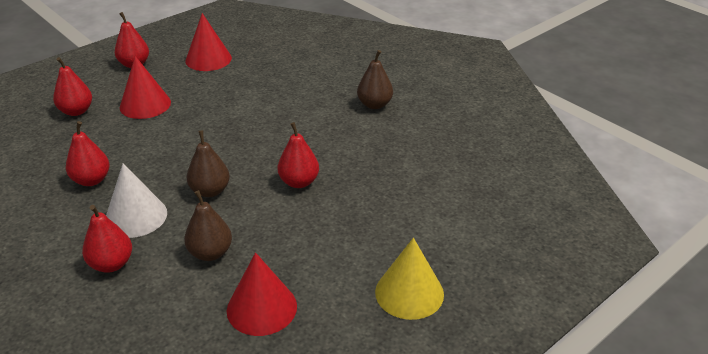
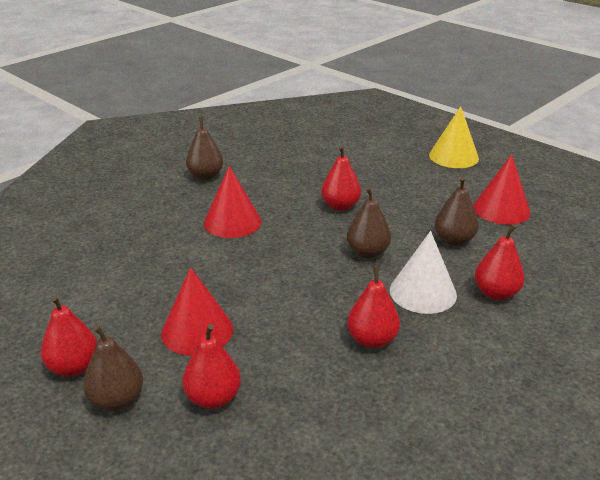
camera: 95 degrees left, 5 degrees down
red cone [185,13,232,71] -> red cone moved to [204,166,261,238]
none -> brown pear [83,325,143,411]

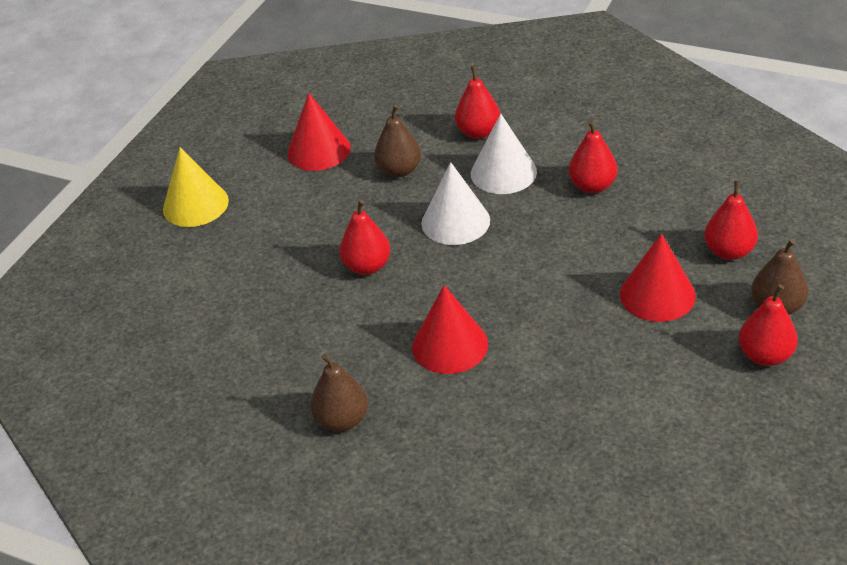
camera: 105 degrees left, 10 degrees up
brown pear [347,187,391,258] -> white cone [421,162,490,245]

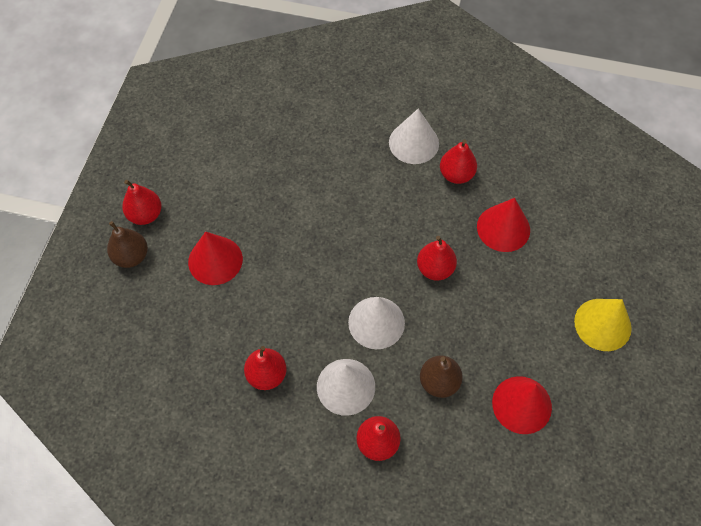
camera: 165 degrees right, 20 degrees up
brown pear [310,354,368,432] -> white cone [389,109,439,164]
red cone [412,285,488,374] -> red cone moved to [477,198,530,252]
red pear [704,180,758,260] -> red pear moved to [440,140,477,184]

